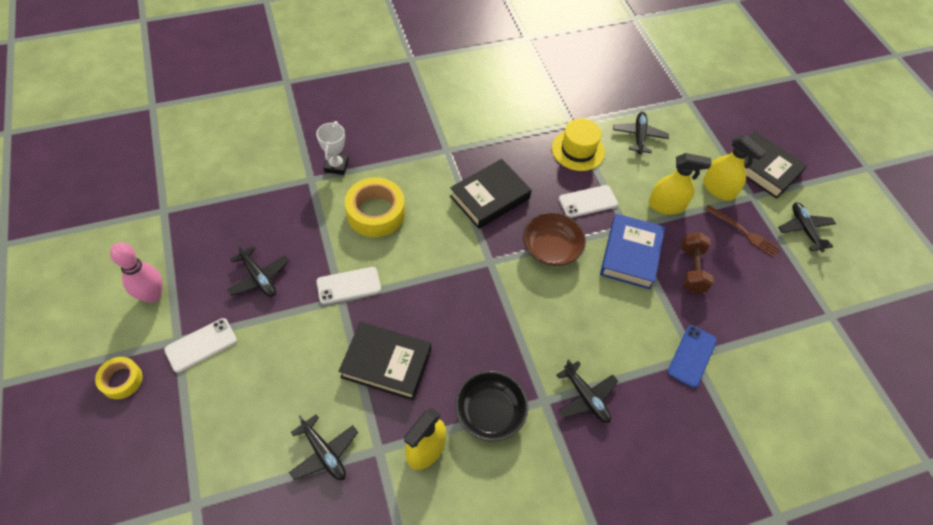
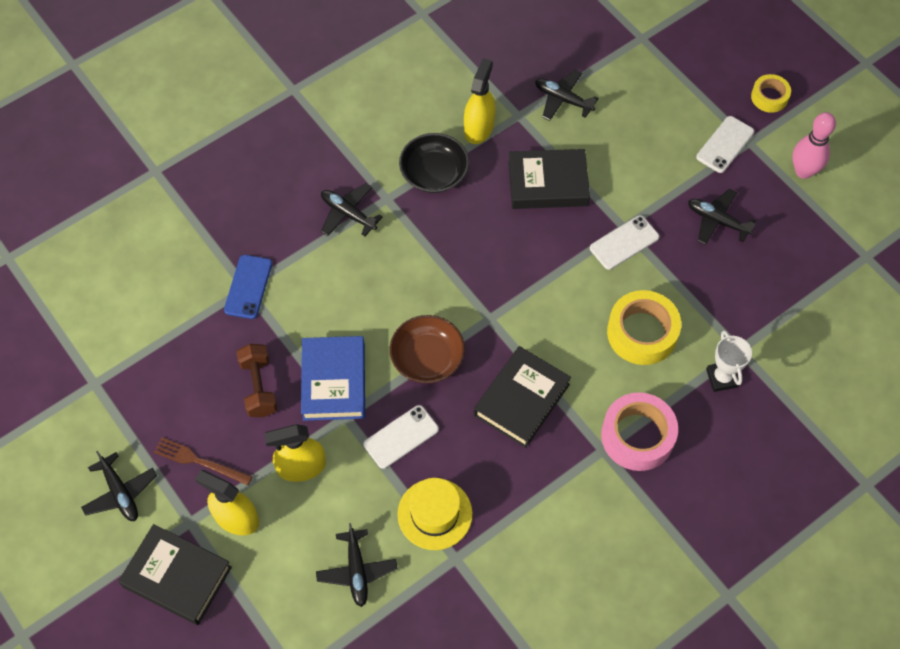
camera: 165 degrees right, 5 degrees up
none -> pink tape [601,392,678,471]

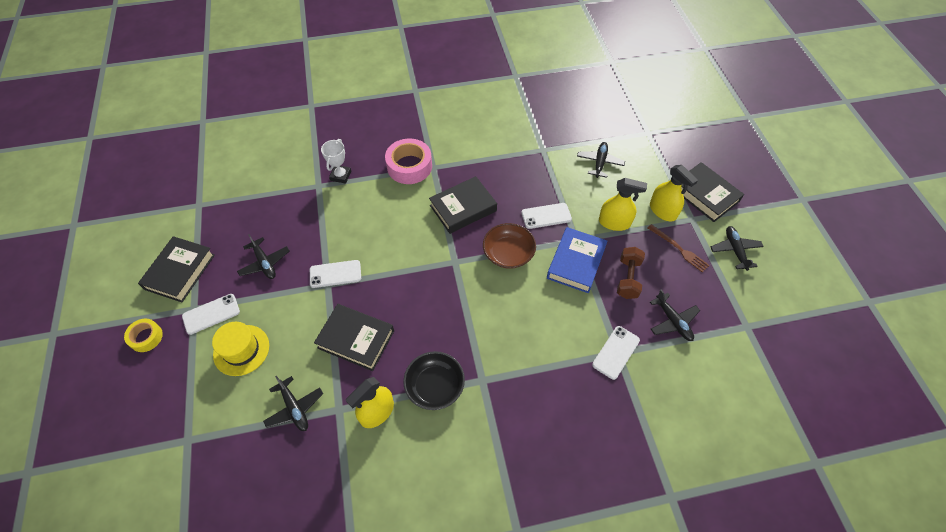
camera: 155 degrees left, 5 degrees down
blue phone [224,255,272,319] -> white phone [592,326,640,380]
black plane [321,183,383,236] -> black plane moved to [650,290,700,341]
yellow hat [397,478,472,550] -> yellow hat moved to [212,322,269,376]
yellow tape [607,290,681,365] -> none
pink bowling pin [792,112,836,179] -> black book [138,236,215,302]

